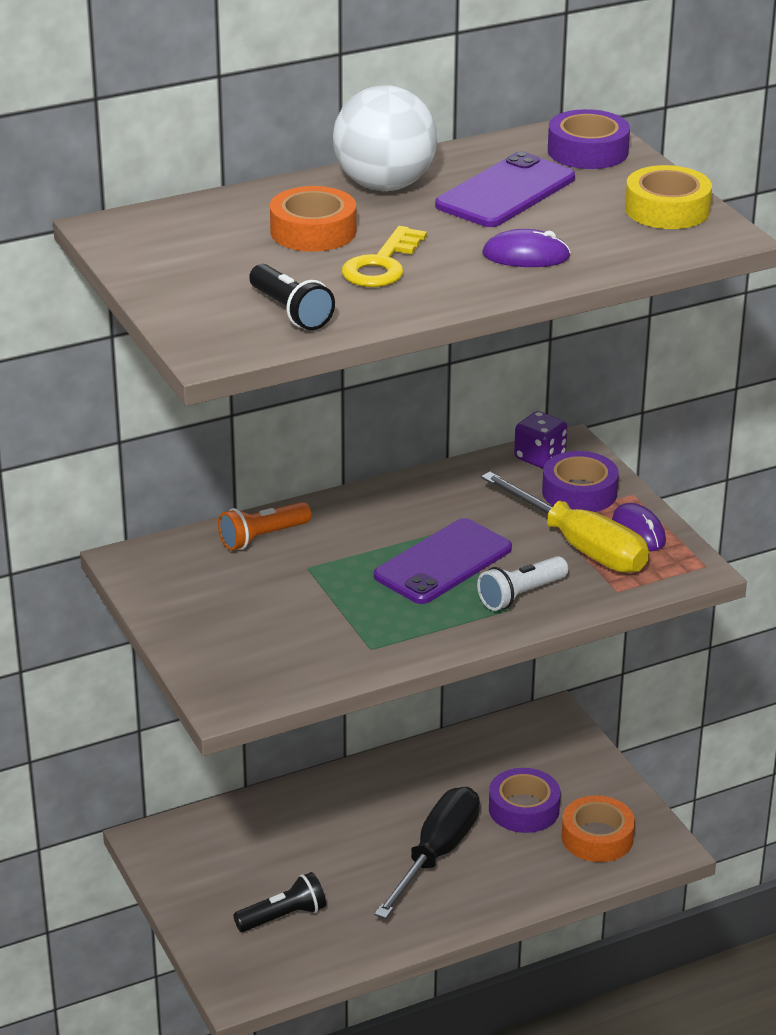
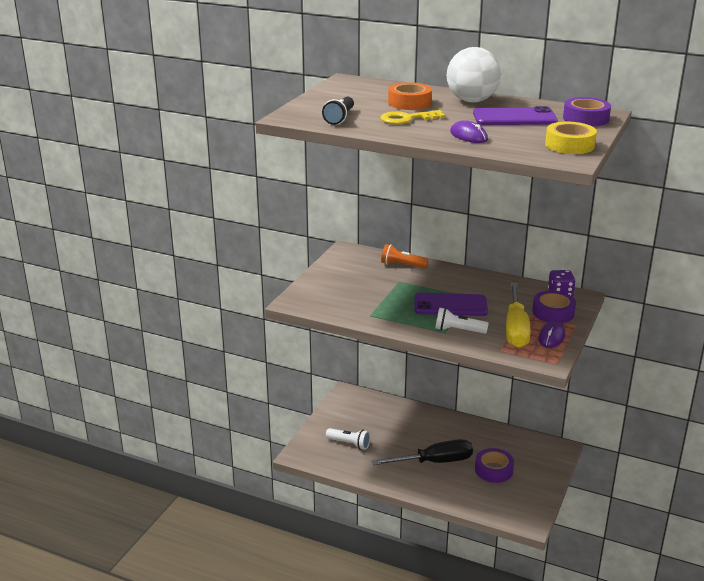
camera: 50 degrees right, 5 degrees down
black flashlight [233,872,326,932] -> white flashlight [326,428,370,450]
orange tape [561,795,635,862] -> none

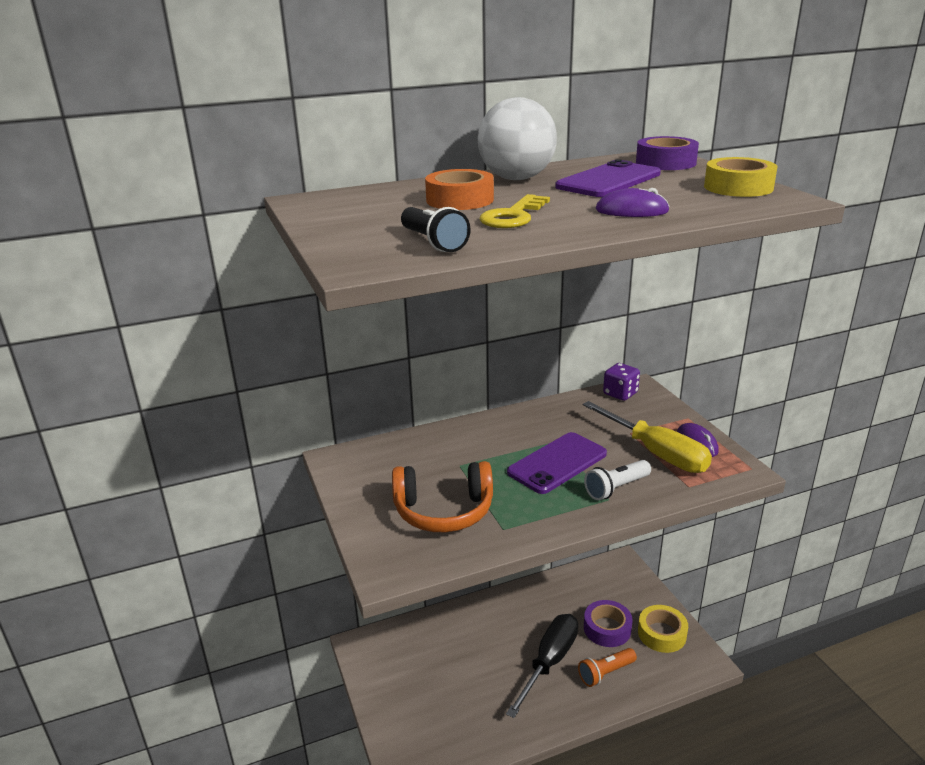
camera: 45 degrees left, 0 degrees up
white flashlight [326,428,370,450] -> none
orange flashlight [381,244,428,268] -> orange flashlight moved to [578,648,637,687]
purple tape [532,290,576,323] -> none
none -> orange headphones [392,461,493,532]
none -> yellow tape [638,605,688,653]

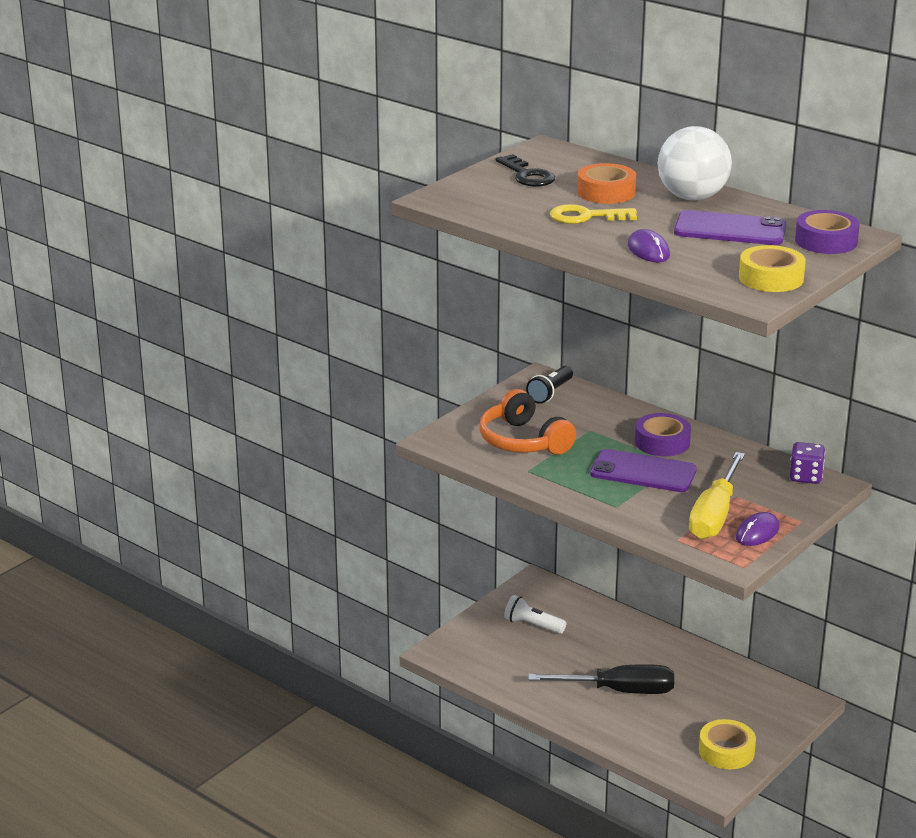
camera: 60 degrees right, 0 degrees up
black flashlight [401,207,470,252] -> black flashlight moved to [526,366,573,404]
orange flashlight [578,648,637,687] -> none
white flashlight [584,460,651,500] -> white flashlight moved to [504,595,566,634]
purple tape [584,600,633,647] -> purple tape moved to [635,413,691,456]
none -> black key [495,154,555,187]

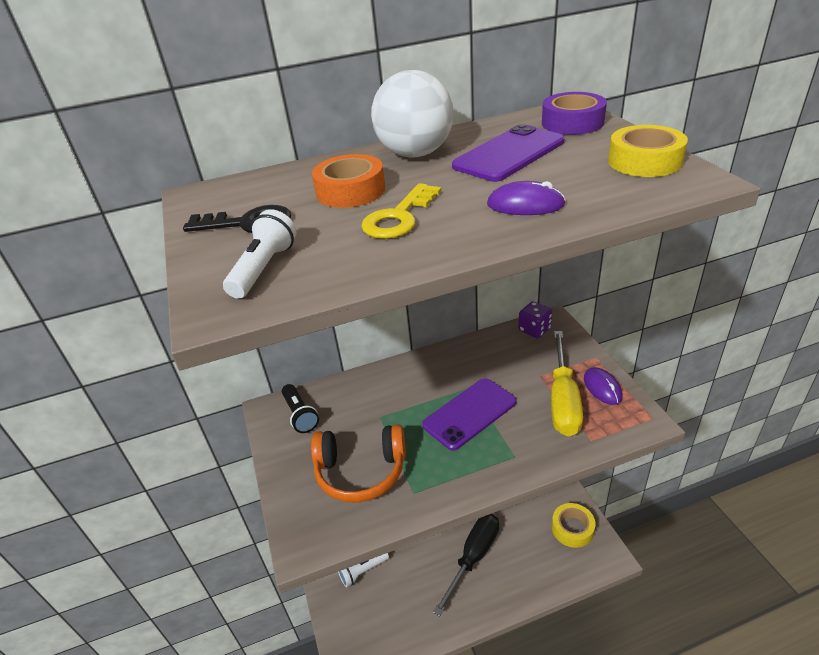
camera: 55 degrees left, 10 degrees up
purple tape [635,413,691,456] -> none
yellow screwdriver [689,452,745,539] -> yellow screwdriver turned 45 degrees clockwise [551,331,583,436]
none -> white flashlight [223,209,297,299]

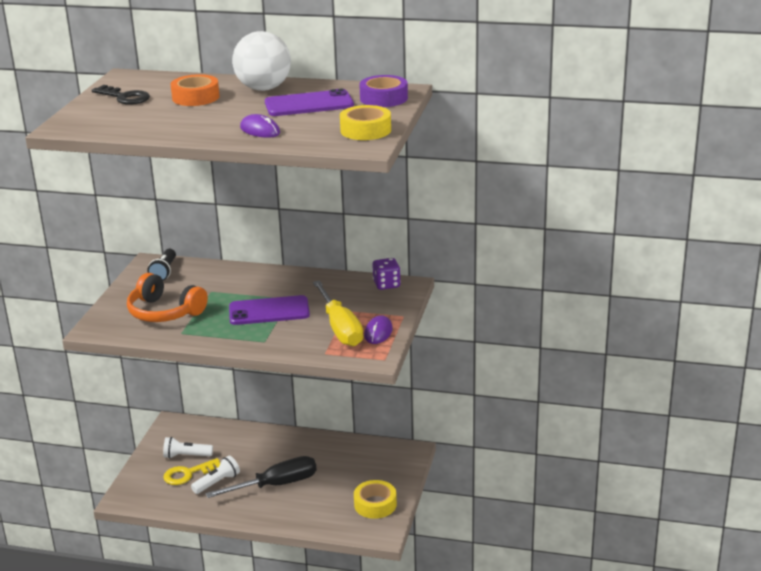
camera: 30 degrees right, 10 degrees down
white flashlight [223,209,297,299] -> white flashlight moved to [191,456,240,494]
yellow key [361,183,441,239] -> yellow key moved to [163,458,220,485]
yellow screwdriver [551,331,583,436] -> yellow screwdriver turned 60 degrees counterclockwise [313,280,363,347]

